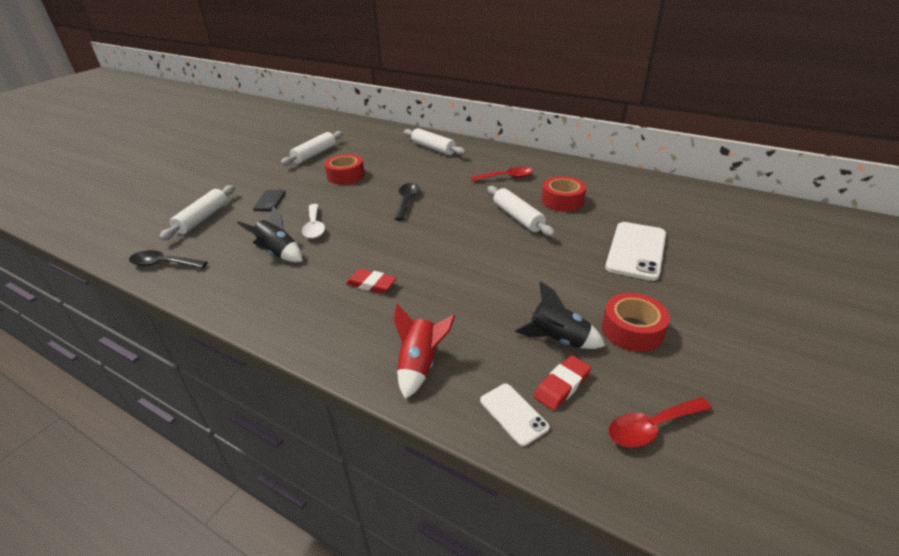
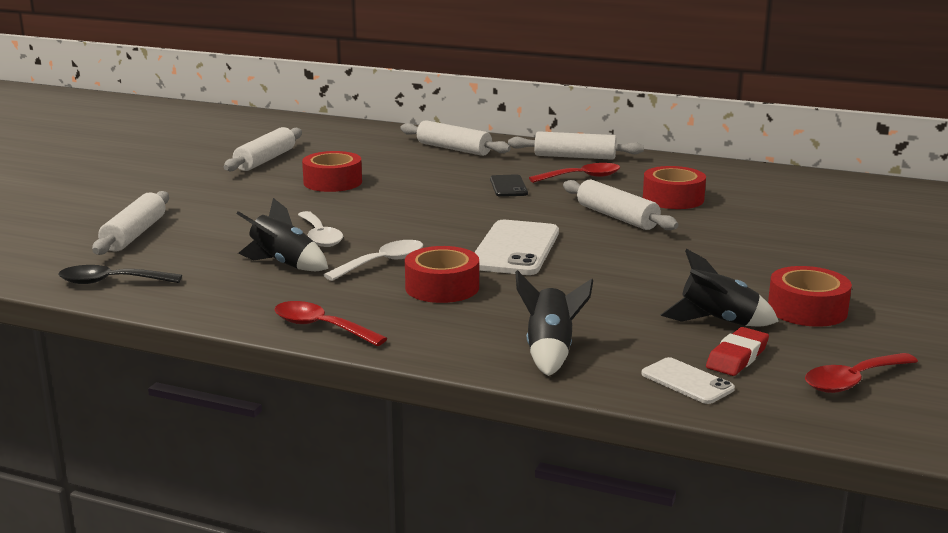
camera: 10 degrees left, 15 degrees down
black phone [253,190,286,211] -> black phone moved to [490,174,528,197]
red eraser [346,269,397,294] -> red tape [405,246,479,303]
red rocket [394,304,455,399] -> black rocket [515,270,593,376]
black spoon [395,183,420,221] -> none
white phone [605,222,666,281] -> white phone moved to [474,220,559,275]
none -> red spoon [275,301,387,346]
none -> white spoon [324,240,423,281]
none -> white rolling pin [508,131,644,160]

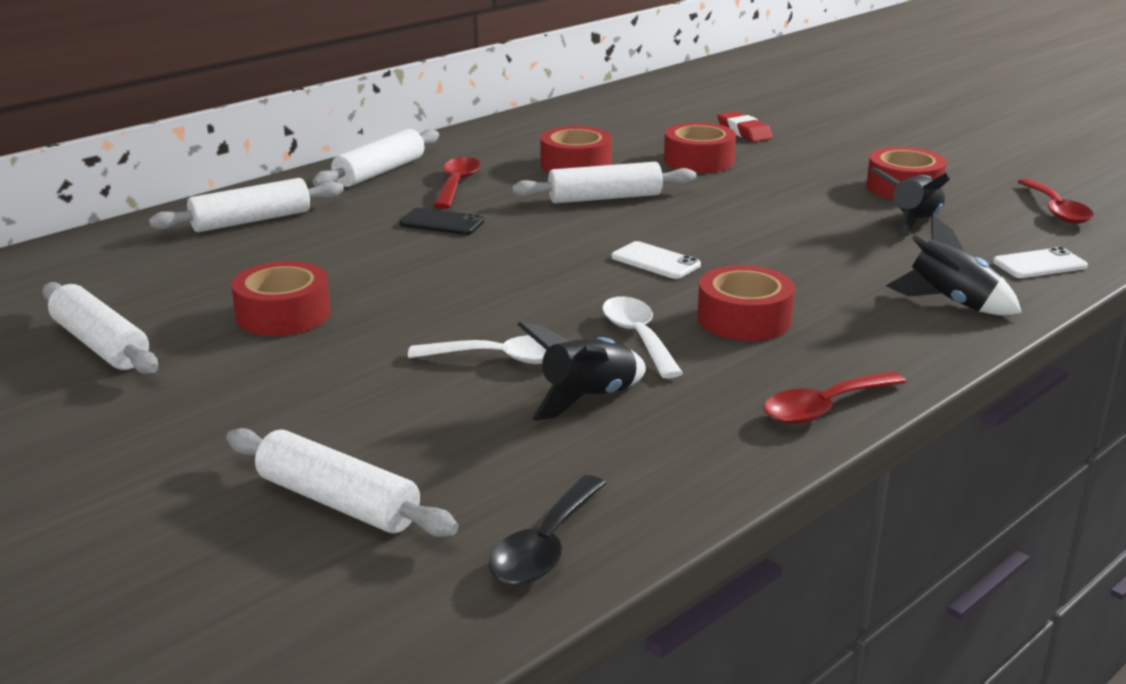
camera: 65 degrees left, 5 degrees up
white phone [474,220,559,275] -> white phone [611,241,701,279], size x0.54
red eraser [706,327,769,376] -> red eraser moved to [717,111,773,142]
none -> red tape [664,122,736,173]

